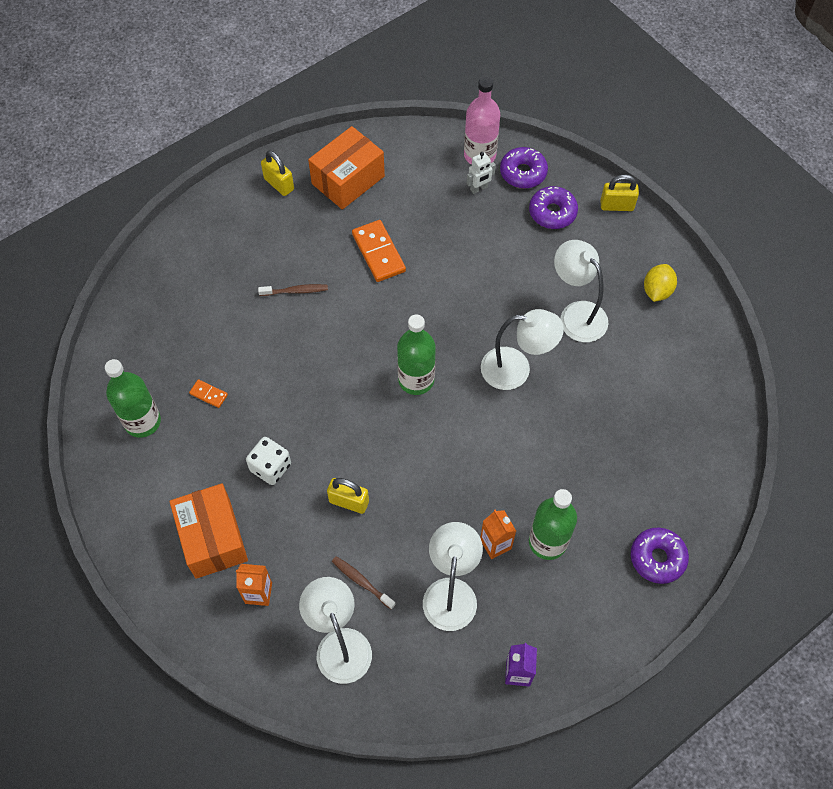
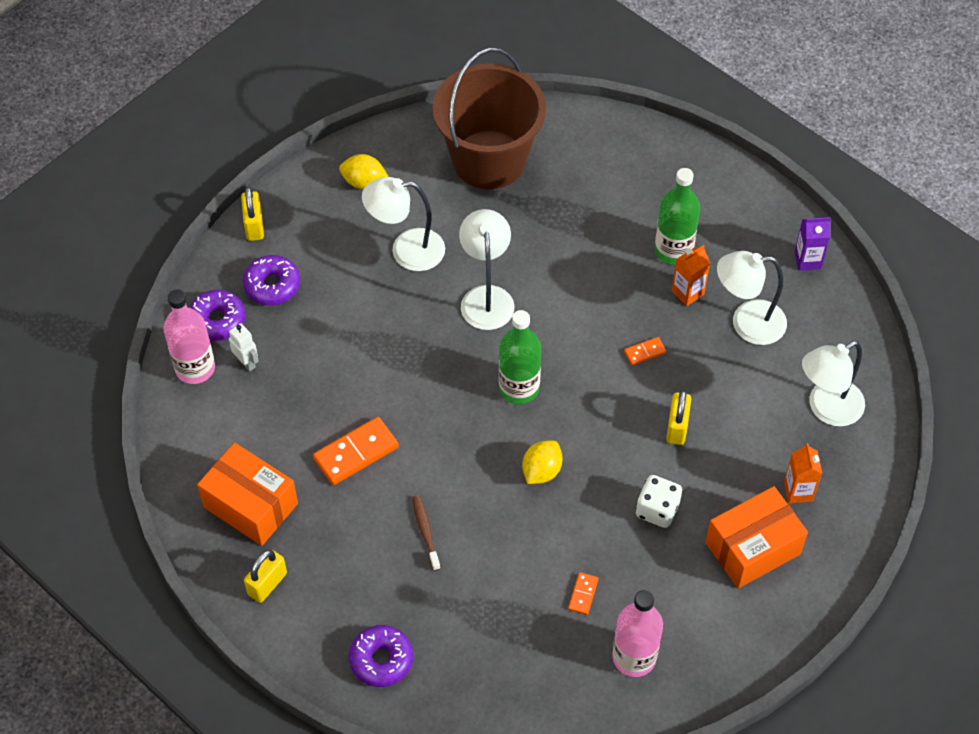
camera: 100 degrees left, 5 degrees down
green bottle [105,359,161,438] -> pink bottle [612,590,663,677]
brown toothbrush [332,556,396,610] -> none
white lamp [554,240,608,342] -> white lamp turned 45 degrees clockwise [362,177,445,271]
purple donut [631,528,689,584] -> purple donut moved to [349,625,413,687]
none -> brown bucket [433,48,546,189]
none -> yellow lemon [522,440,563,484]
none -> orange domino [624,337,666,366]

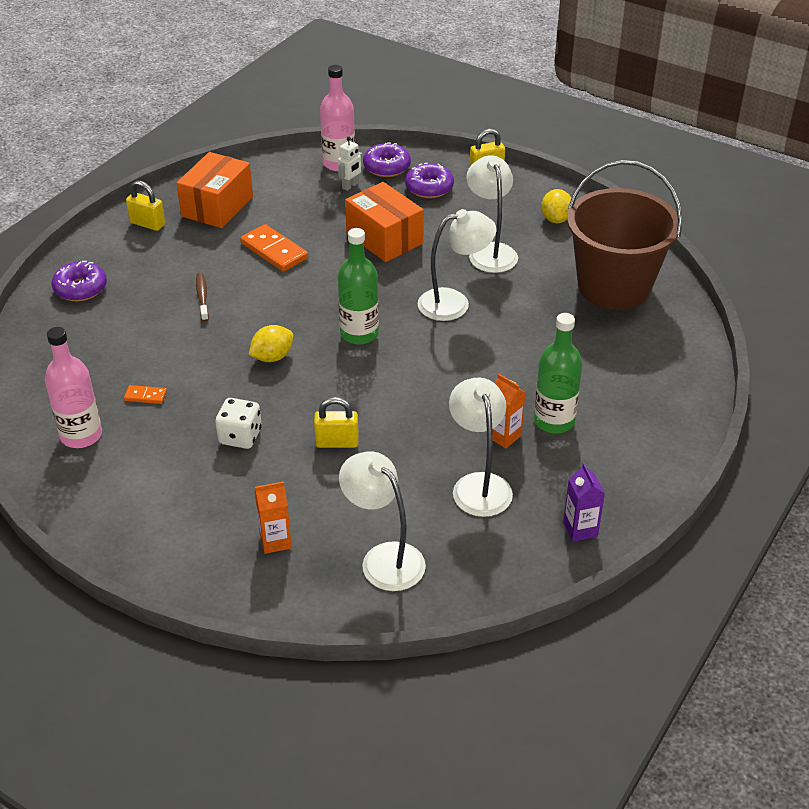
camera: 80 degrees right, 15 degrees down
brown toothbrush [412,495,441,571] -> brown toothbrush turned 75 degrees counterclockwise [196,273,209,322]
yellow lemon [522,440,563,484] -> yellow lemon turned 60 degrees counterclockwise [249,325,293,362]
orange domino [624,337,666,366] -> none
orange box [705,486,808,588] -> orange box moved to [345,182,424,262]

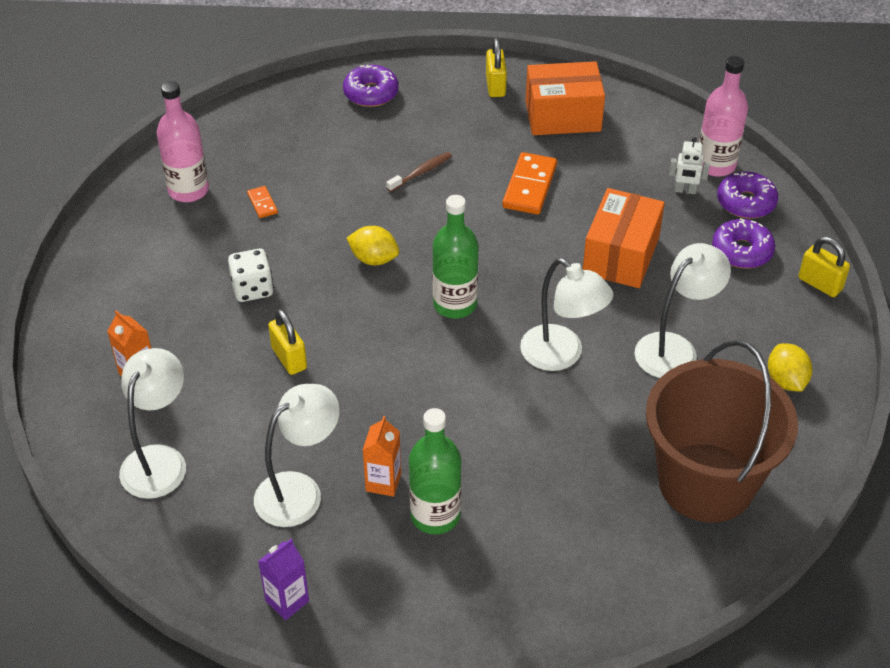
camera: 60 degrees right, 5 degrees up
yellow lemon [541,189,571,223] -> yellow lemon turned 75 degrees counterclockwise [768,343,813,392]

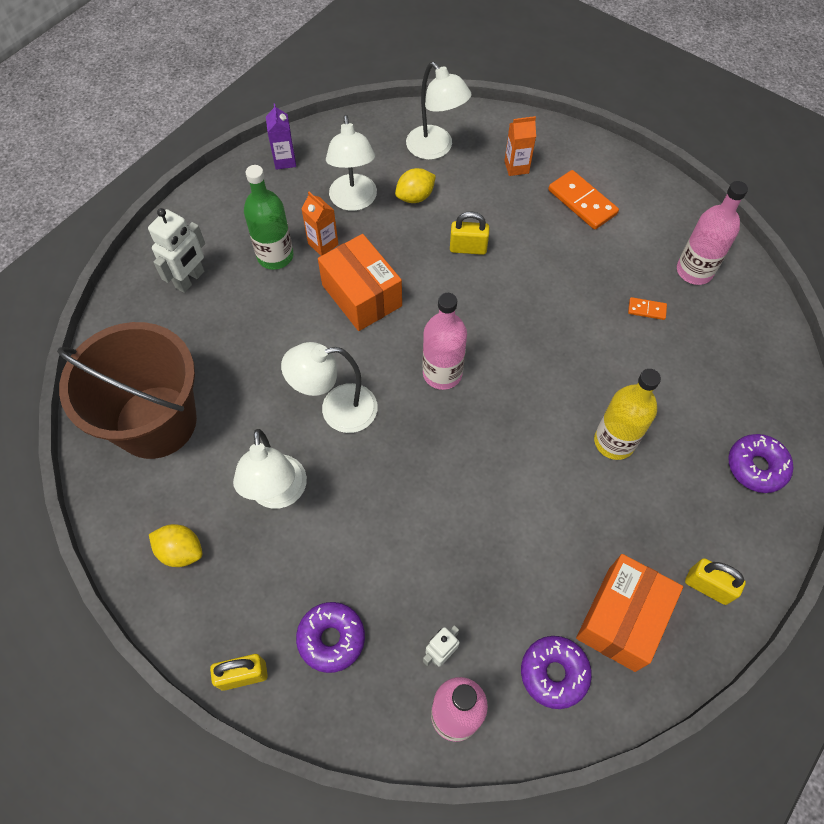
camera: 125 degrees right, 15 degrees up
white dice [228,249,274,302] -> none
yellow lemon [347,226,399,265] -> yellow lemon moved to [395,168,436,203]
brown toothbrush [386,152,452,192] -> yellow bottle [594,369,661,460]
green bottle [432,195,478,318] -> pink bottle [422,293,467,390]
orange domino [502,152,557,214] -> orange domino moved to [548,170,619,230]
orange box [583,188,665,288] -> orange box moved to [318,234,402,331]
purple donut [717,171,778,219] -> purple donut moved to [521,636,592,709]
none -> white robot [148,208,205,293]

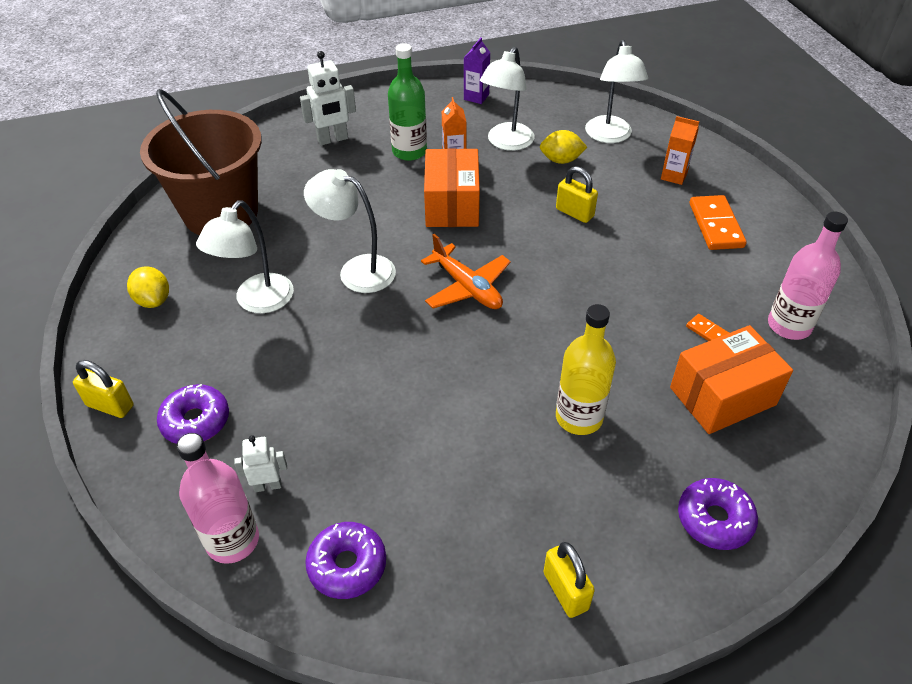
camera: 35 degrees right, 15 degrees down
pink bottle [422,293,467,390] -> orange plane [421,234,511,309]
orange box [576,554,683,672] -> orange box moved to [670,325,793,434]

